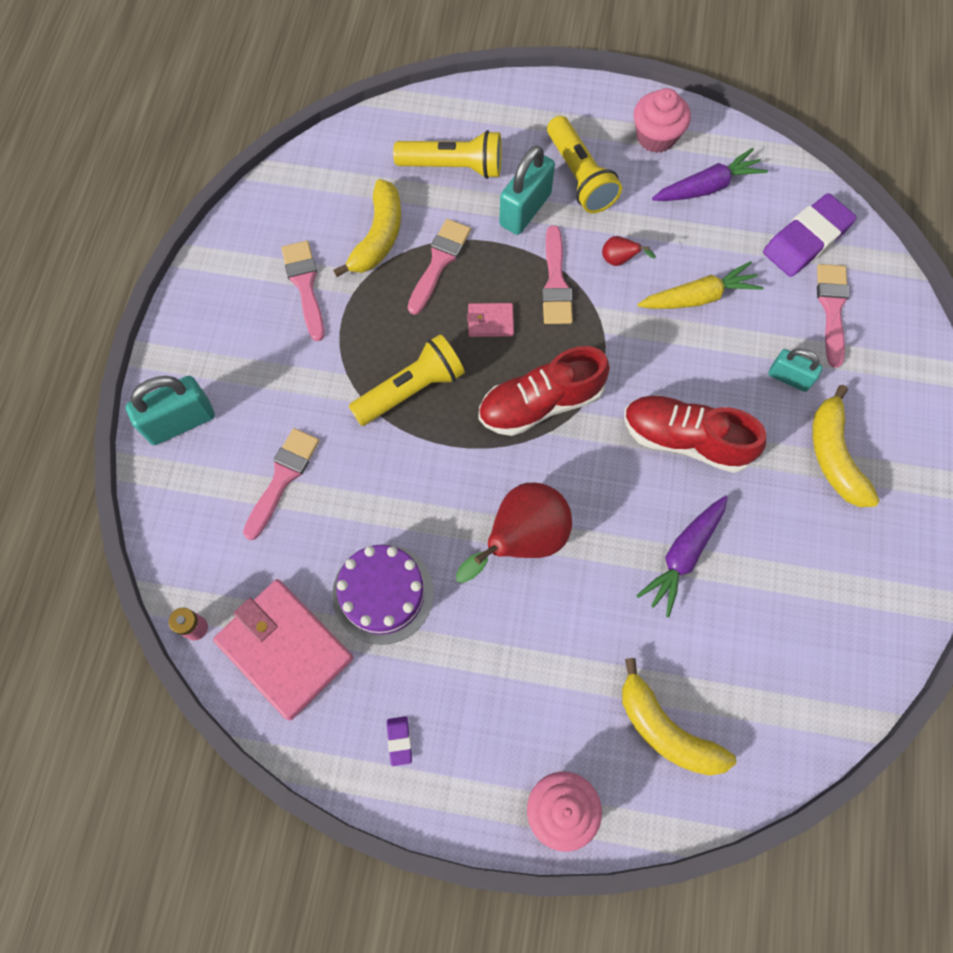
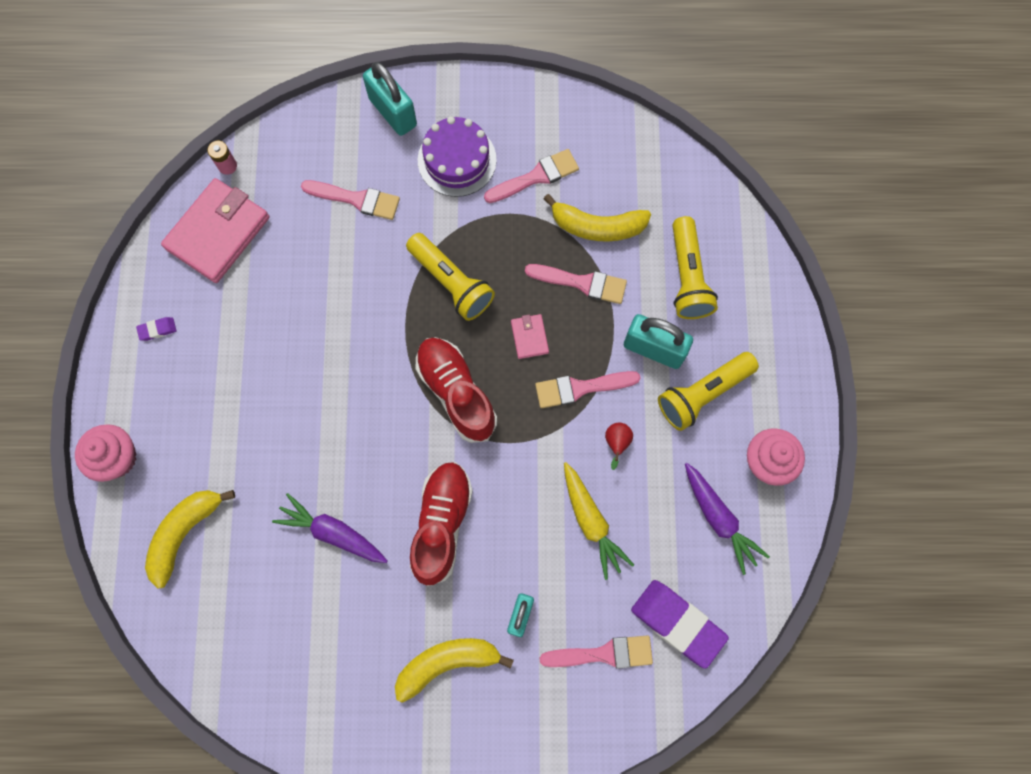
camera: 80 degrees right, 5 degrees up
purple cake [332,544,434,645] -> purple cake moved to [418,116,497,197]
red pear [456,483,572,583] -> none

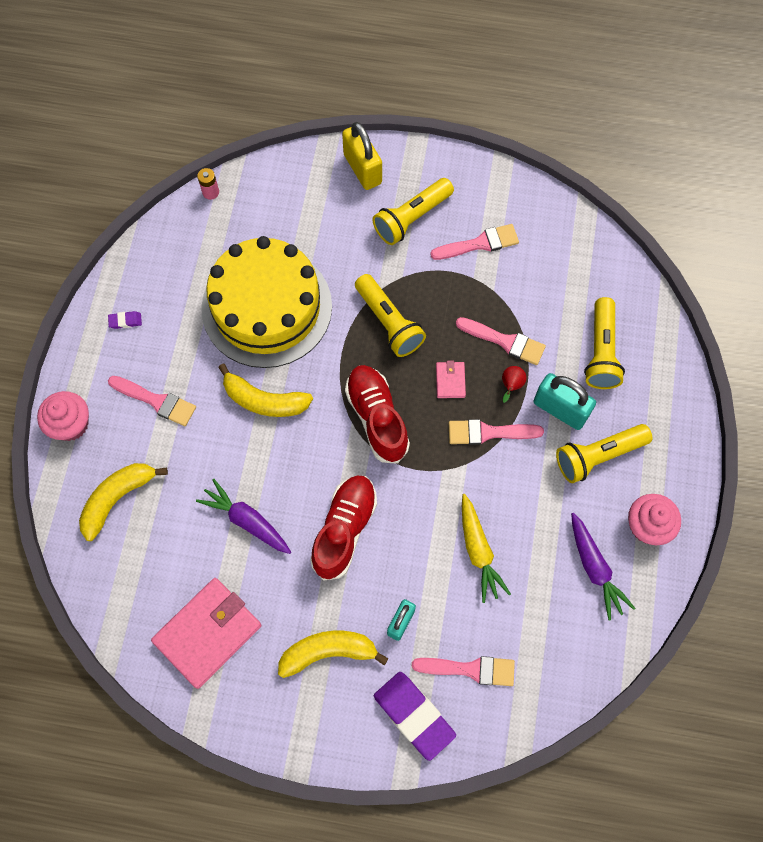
camera: 10 degrees right, 5 degrees down
pink wallet [161,178,270,283] -> pink wallet moved to [151,578,262,689]
pink brush [301,180,400,220] -> pink brush moved to [108,376,196,426]
turquoise padlock [363,62,417,136] -> yellow padlock [342,122,382,190]
purple cake [418,116,497,197] -> yellow flashlight [372,178,454,245]
yellow banana [544,194,651,241] -> yellow banana moved to [218,364,313,417]
red pear [605,423,633,470] -> red pear moved to [502,366,527,403]
purple eraser [631,580,729,669] -> purple eraser moved to [374,672,456,761]
none -> yellow cake [201,236,332,368]

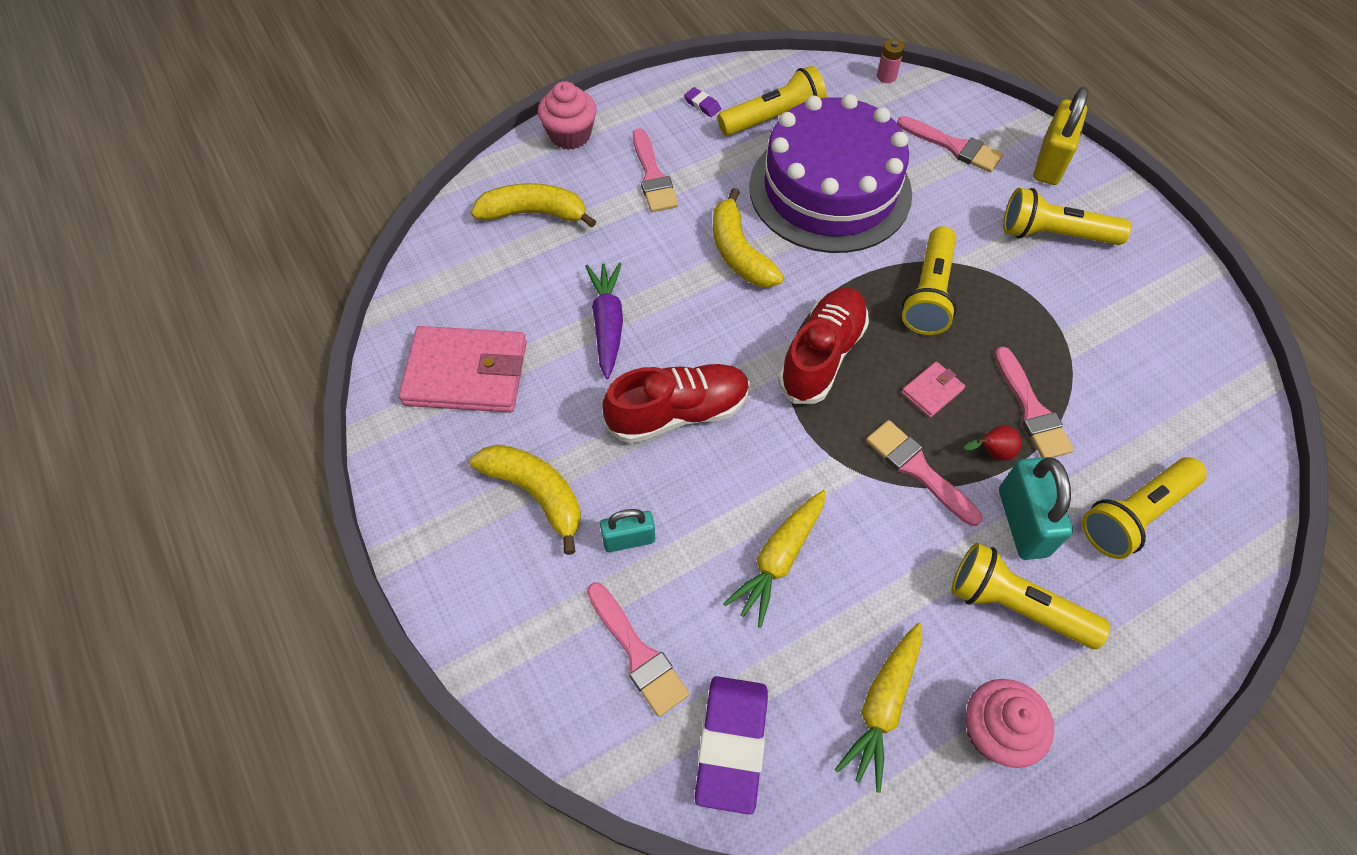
camera: 50 degrees right, 10 degrees down
yellow cake [201,236,332,368] -> purple cake [749,94,912,253]
purple eraser [374,672,456,761] -> purple eraser moved to [695,676,768,815]
pink brush [430,224,519,260] -> pink brush moved to [897,116,1003,173]
purple carrot [571,513,635,620] -> yellow carrot [835,623,922,793]
none -> yellow flashlight [717,66,827,136]

